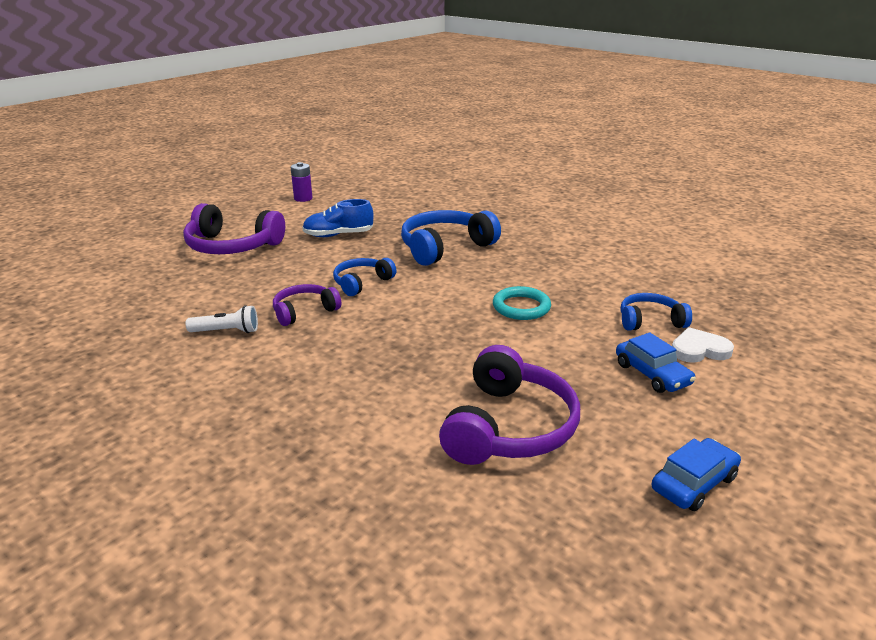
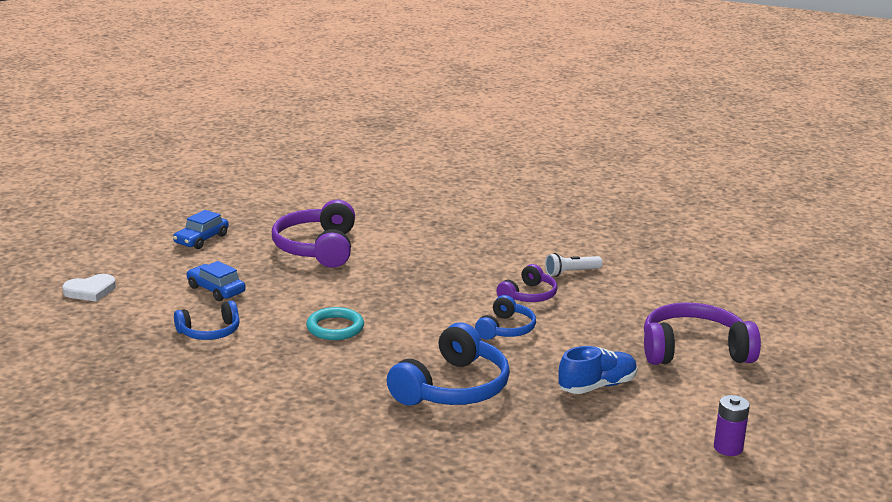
camera: 160 degrees right, 5 degrees down
white heart [672,327,734,363] -> white heart moved to [62,274,116,302]

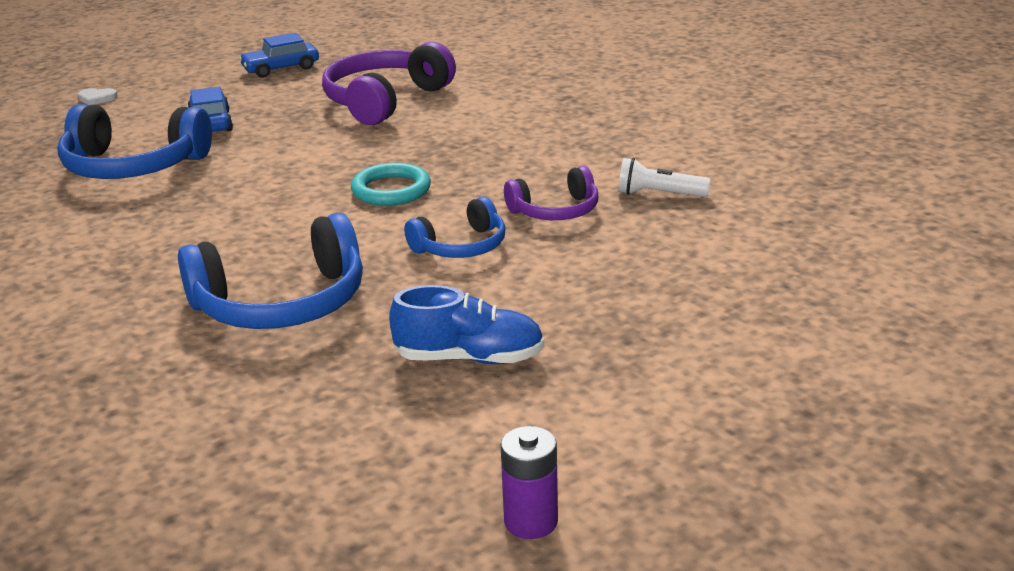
camera: 35 degrees right, 5 degrees up
white heart [62,274,116,302] -> white heart [78,88,118,105], size x0.62
blue headphones [174,301,240,340] -> blue headphones [57,104,212,179], size x1.74
turquoise ring [306,307,364,340] -> turquoise ring moved to [351,163,431,206]
purple headphones [644,302,761,365] -> none

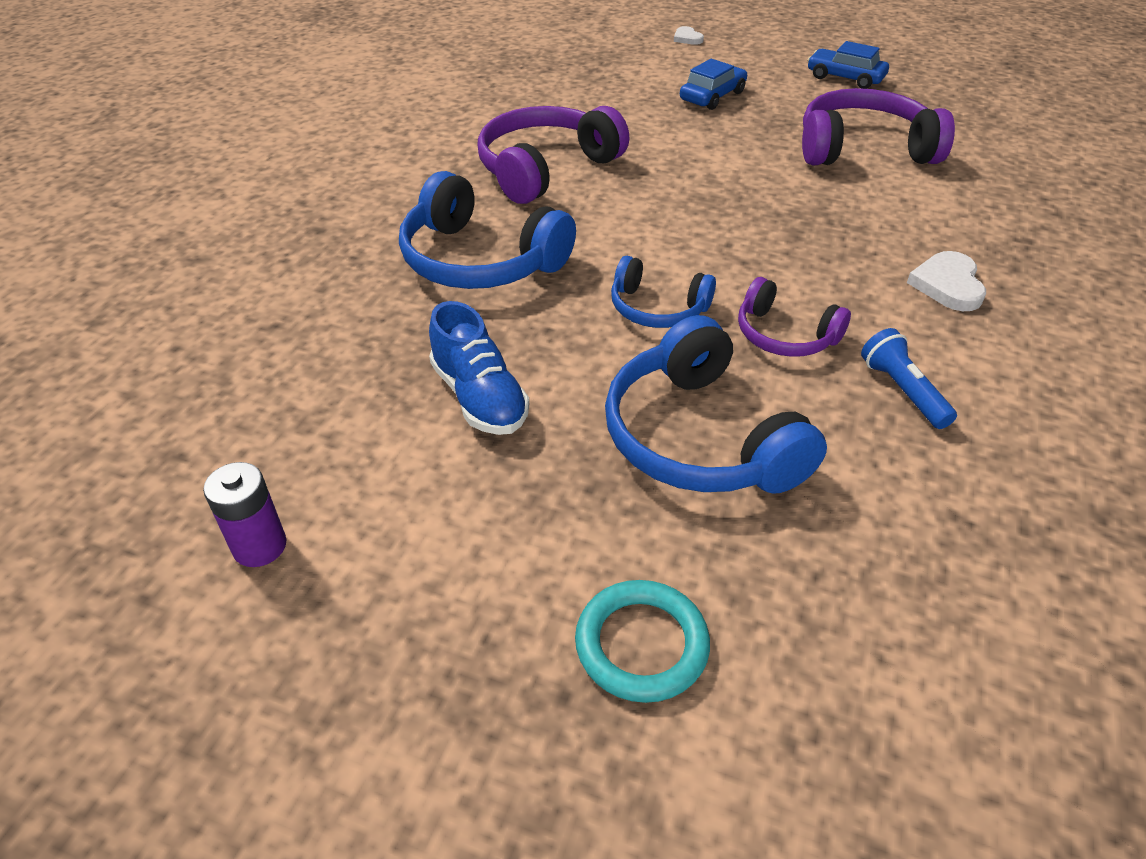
camera: 55 degrees right, 15 degrees up
blue headphones [57,104,212,179] -> blue headphones moved to [605,315,827,494]
turquoise ring [351,163,431,206] -> turquoise ring moved to [575,580,710,703]
white flashlight [618,158,710,197] -> blue flashlight [861,328,957,429]
none -> purple headphones [477,106,629,204]
none -> white heart [907,251,986,311]

